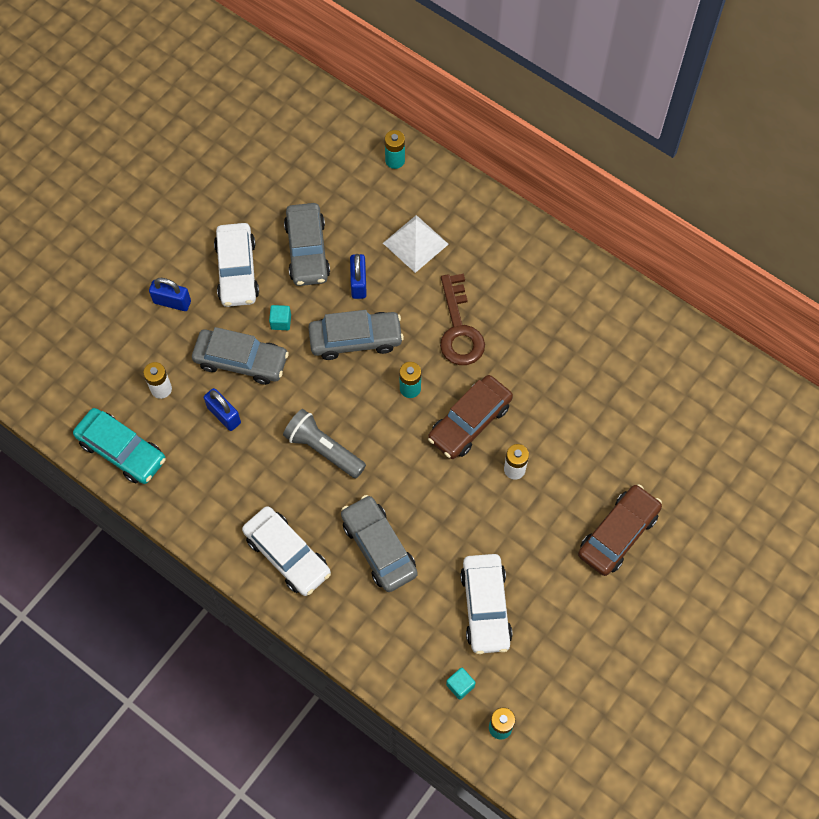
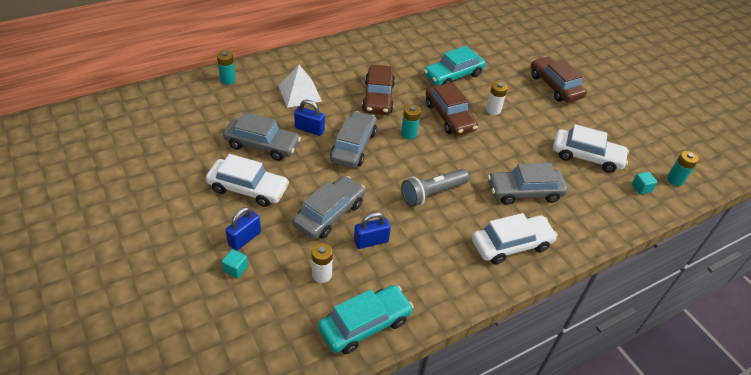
camera: 70 degrees left, 20 degrees down
turquoise cube [269,305,291,330] -> turquoise cube moved to [222,249,248,278]
brown key [440,274,485,365] -> brown car [362,64,395,115]
none -> turquoise car [424,46,486,86]

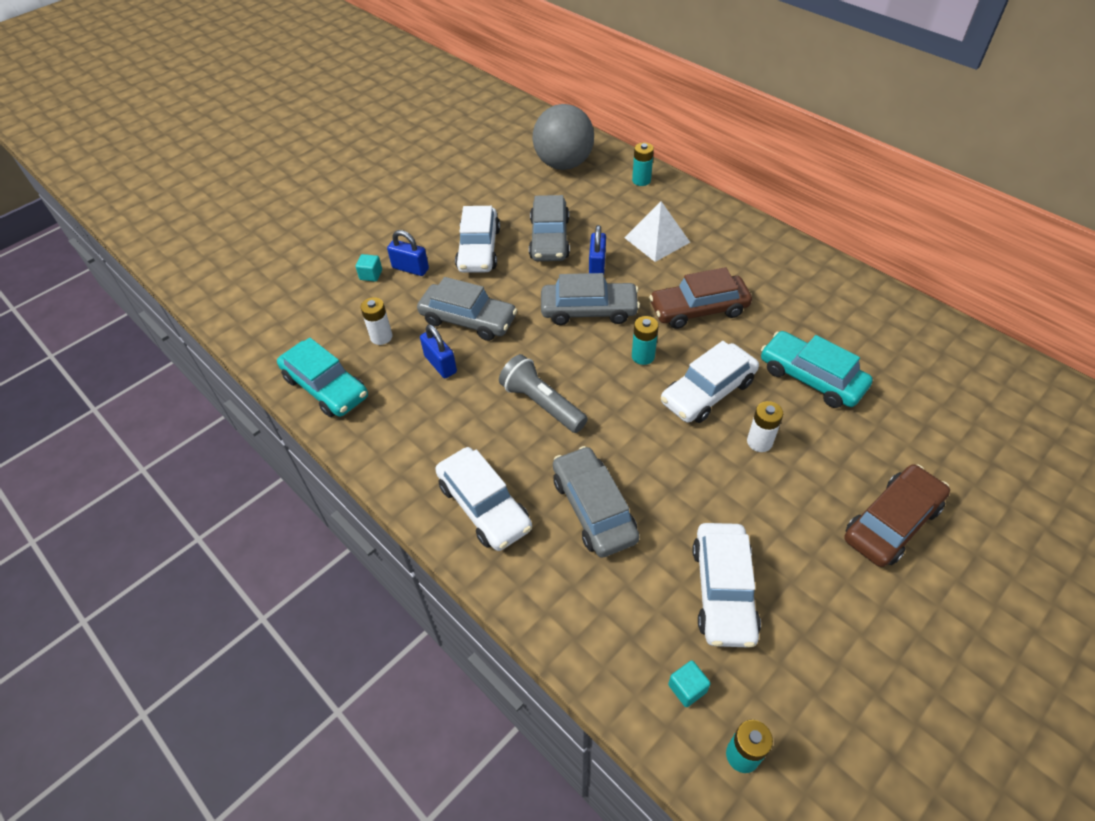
camera: 80 degrees right, 5 degrees up
brown car [425,83,478,136] -> white car [661,341,759,423]
none -> grey ball [533,104,594,170]

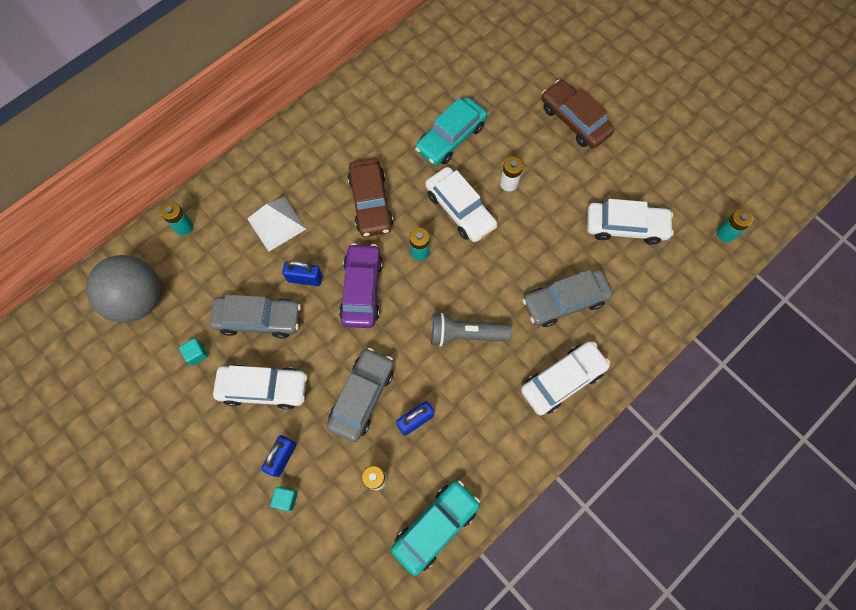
camera: 90 degrees left, 20 degrees up
grey flashlight [499,354,588,433] -> grey flashlight turned 45 degrees clockwise [431,313,512,347]
grey car [541,273,640,325] -> purple car [339,243,383,328]
turquoise cube [668,660,711,707] -> turquoise cube moved to [179,338,208,365]

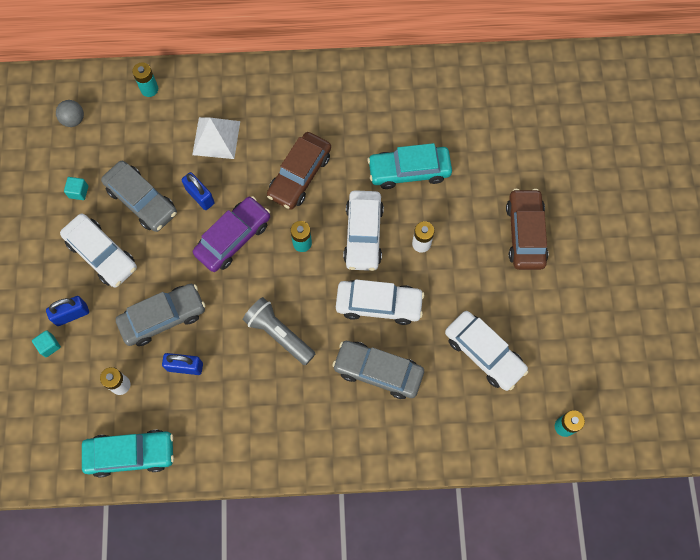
camera: 40 degrees right, 0 degrees up
grey ball [86,255,161,323] -> grey ball [56,100,84,127], size x0.44
white car [521,341,610,415] -> white car moved to [336,279,424,325]

